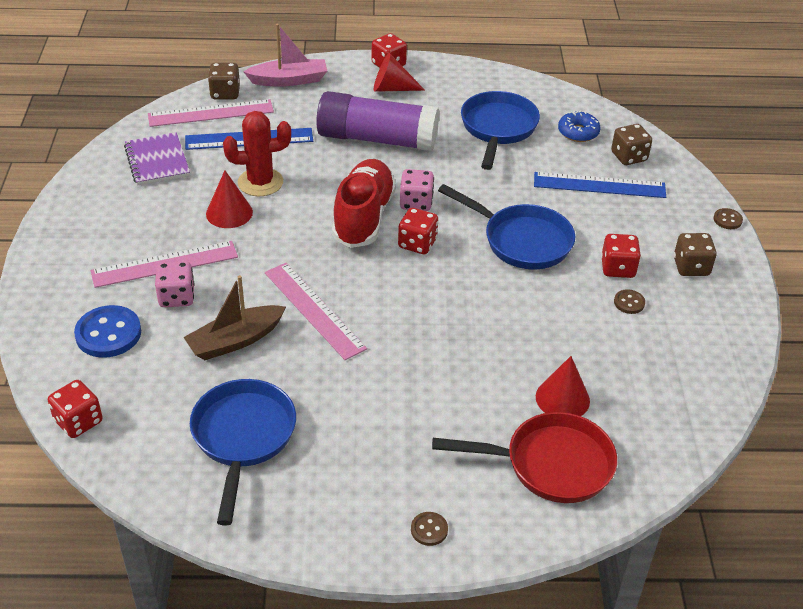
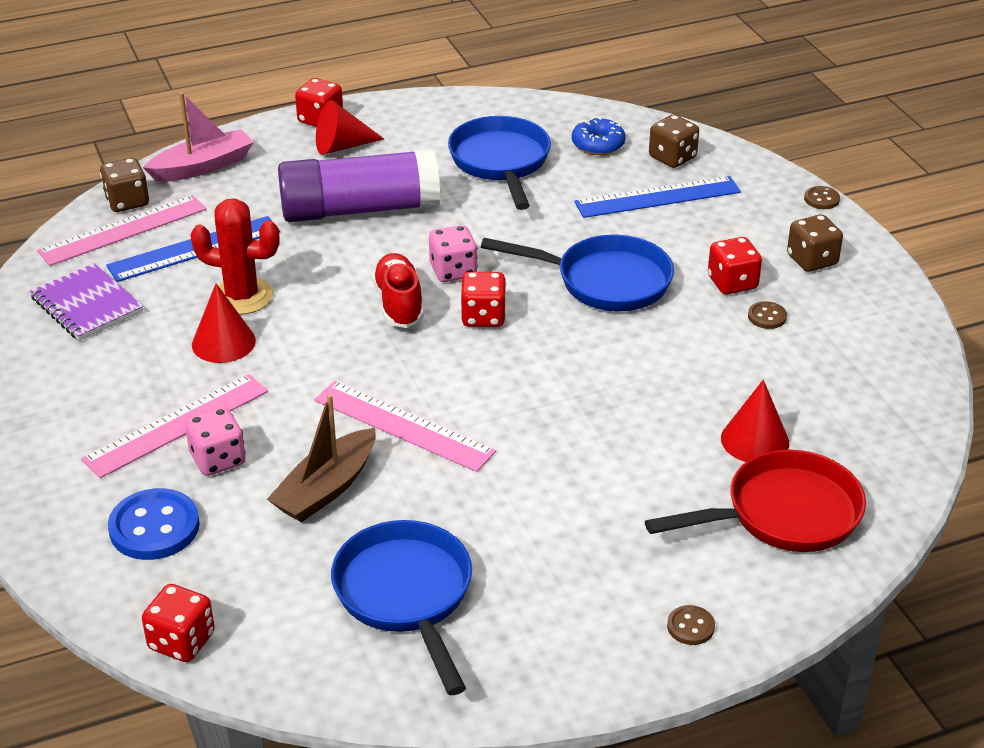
camera: 20 degrees left, 5 degrees down
red cactus [223,111,291,196] -> red cactus turned 45 degrees clockwise [190,199,280,315]
red shoe [332,159,396,248] -> red shoe [372,253,424,328], size x0.66

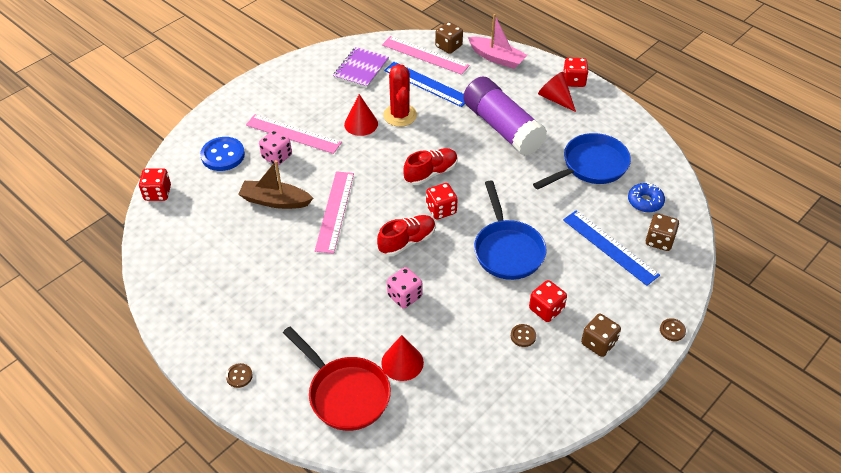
camera: 65 degrees right, 10 degrees up
blue pan [331,520,472,695] -> none
pink dice [429,225,478,282] -> pink dice moved to [387,267,422,309]
none -> red shoe [377,215,436,256]

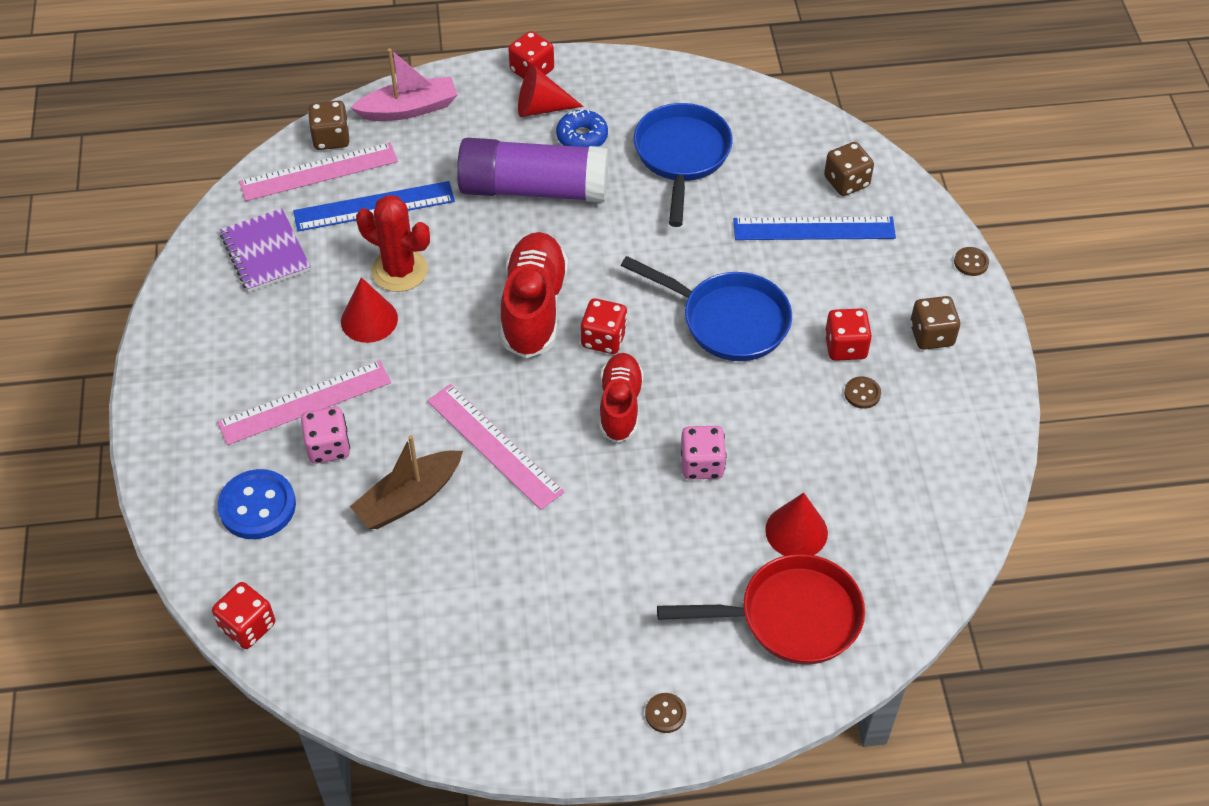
camera: 50 degrees left, 5 degrees up
red shoe [403,148,458,185] -> red shoe [500,232,568,358], size x1.51
blue donut [628,183,665,212] -> blue donut moved to [556,109,608,147]

